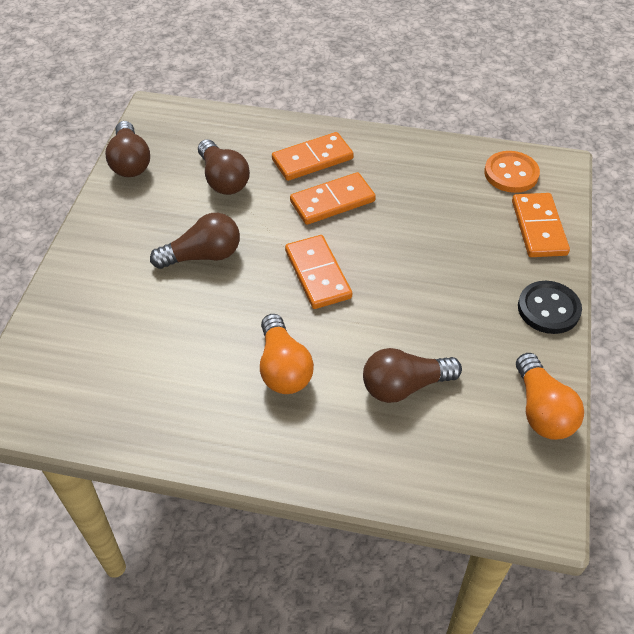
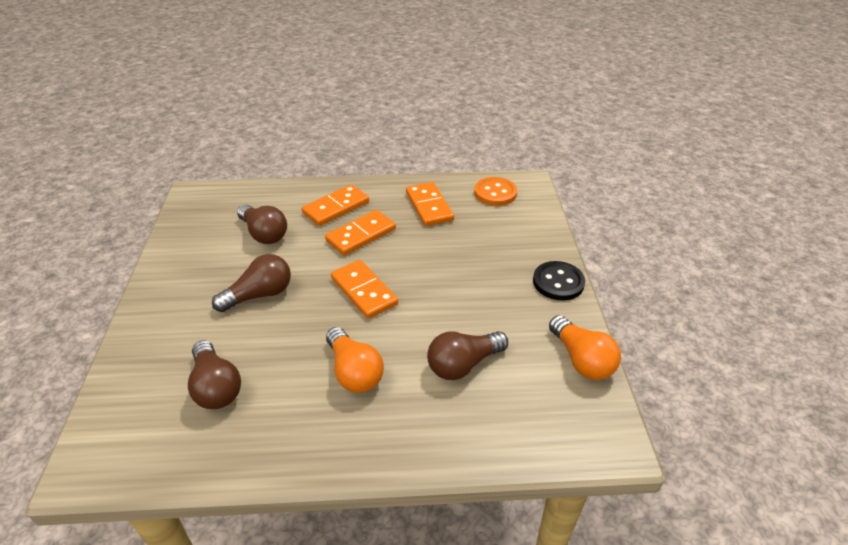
camera: 15 degrees left, 10 degrees down
brown light bulb [105,121,150,177] -> brown light bulb moved to [188,340,241,409]
orange domino [512,193,570,257] -> orange domino moved to [406,182,454,226]

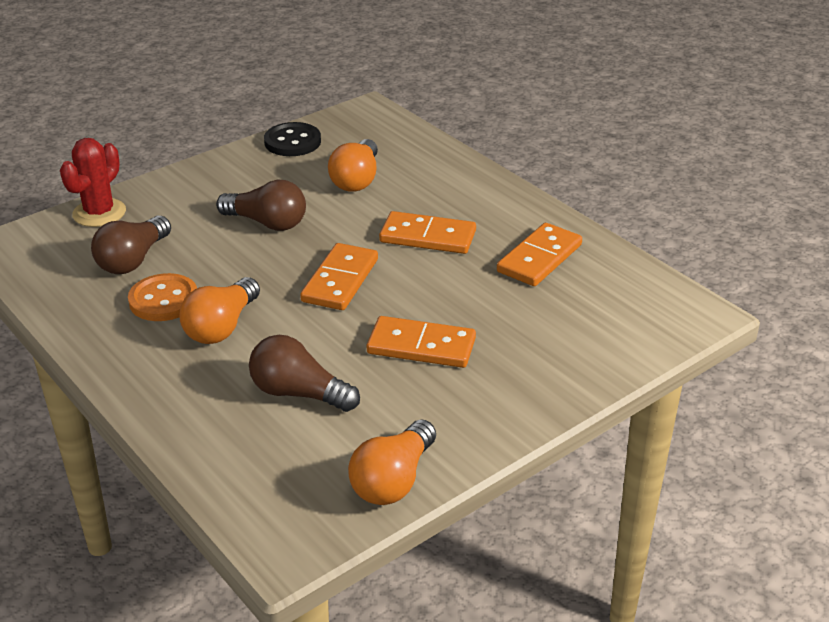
camera: 55 degrees right, 5 degrees down
brown light bulb [237,204,287,244] -> orange light bulb [328,139,378,191]
orange domino [302,184,369,226] -> orange domino moved to [367,316,476,368]
orange button [474,177,517,206] -> orange button moved to [128,273,197,321]
black button [533,261,585,301] -> black button moved to [264,122,321,156]
none -> red cactus [60,138,126,227]

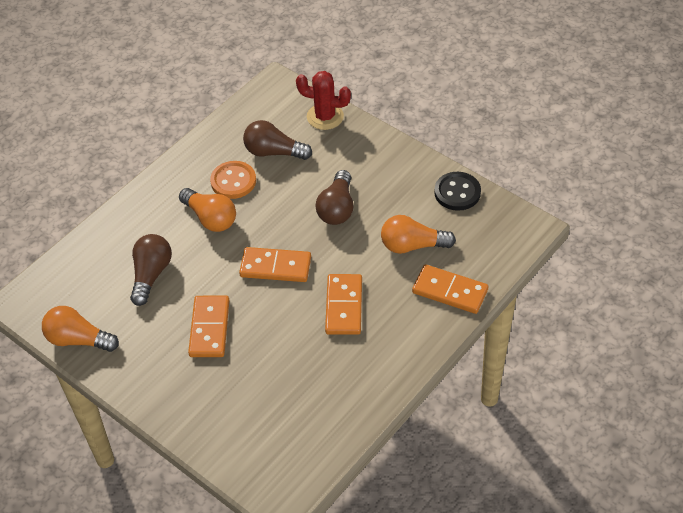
camera: 80 degrees right, 15 degrees up
orange light bulb [179,277,260,344] -> orange light bulb turned 150 degrees counterclockwise [179,188,236,232]
orange domino [497,223,582,286] -> orange domino moved to [412,264,488,314]

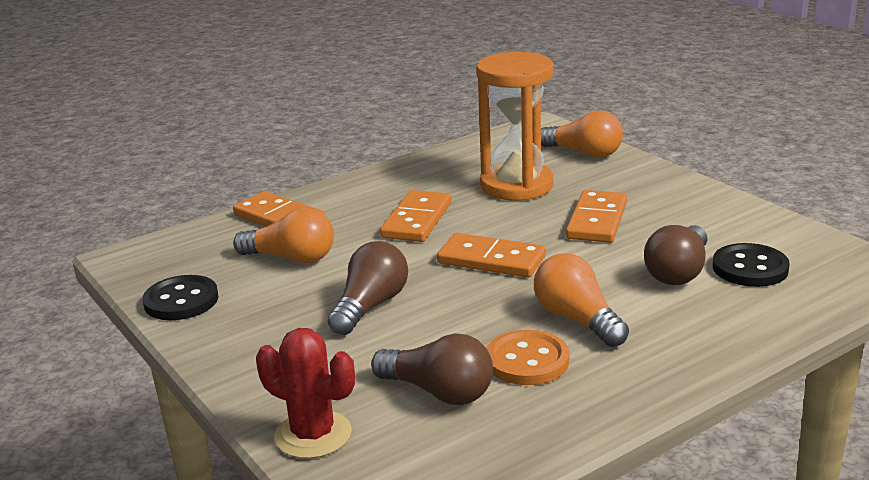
camera: 165 degrees left, 25 degrees down
orange light bulb [42,306,119,352] -> orange light bulb moved to [541,111,623,158]
none -> orange hourglass [476,52,553,200]
none -> black button [712,243,790,287]

